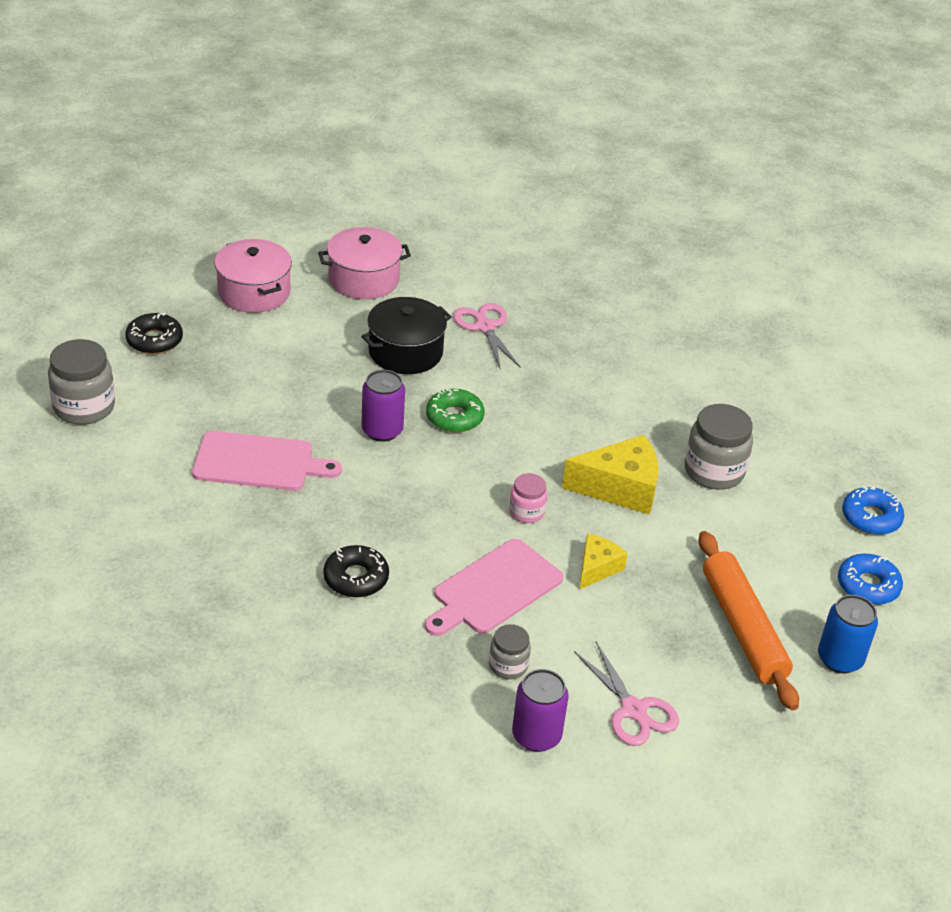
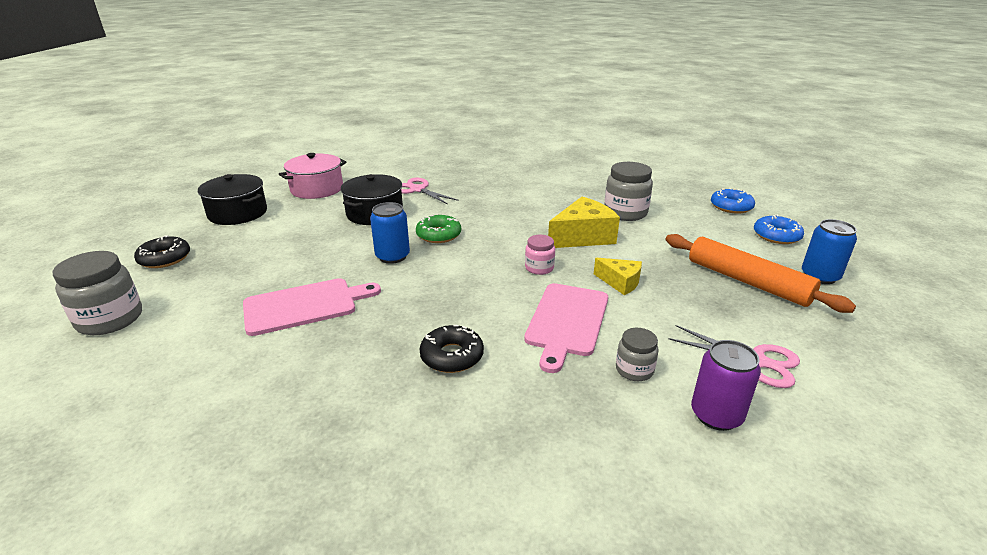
camera: 25 degrees left, 10 degrees down
pink pot [214,239,292,313] -> black pot [198,174,267,225]
purple can [362,370,405,442] -> blue can [370,202,410,264]
yellow cheese [579,534,628,590] -> yellow cheese turned 120 degrees clockwise [594,258,642,295]

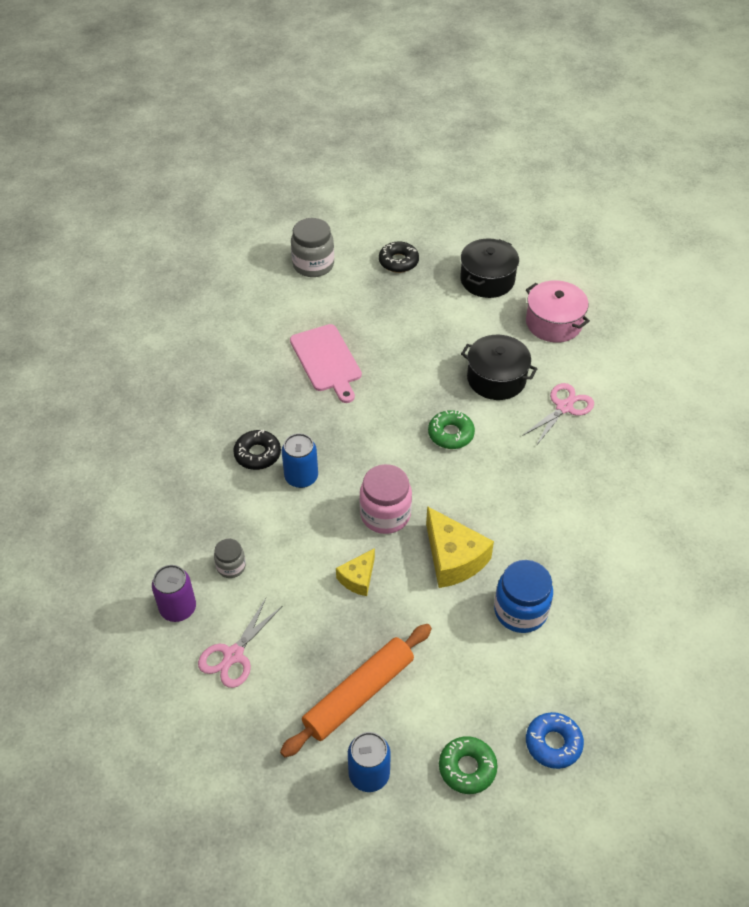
camera: 90 degrees right, 20 degrees up
blue can [370,202,410,264] -> blue can moved to [282,433,318,488]
pink cutting board [524,283,608,373] -> none
pink jar [525,235,555,275] -> pink jar [359,464,412,534], size x1.78
grey jar [604,162,653,221] -> blue jar [494,560,553,633]
blue donut [754,215,804,244] -> green donut [439,736,498,794]

